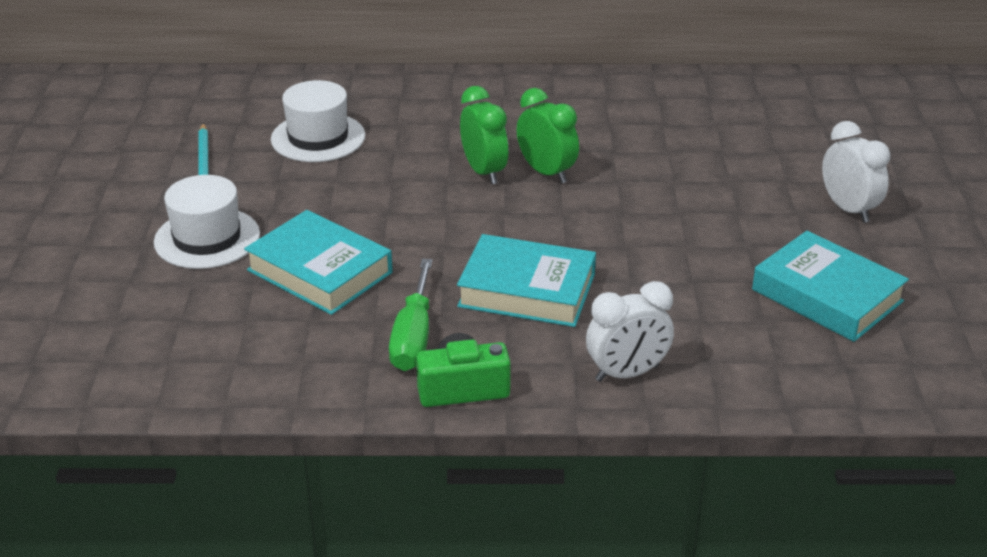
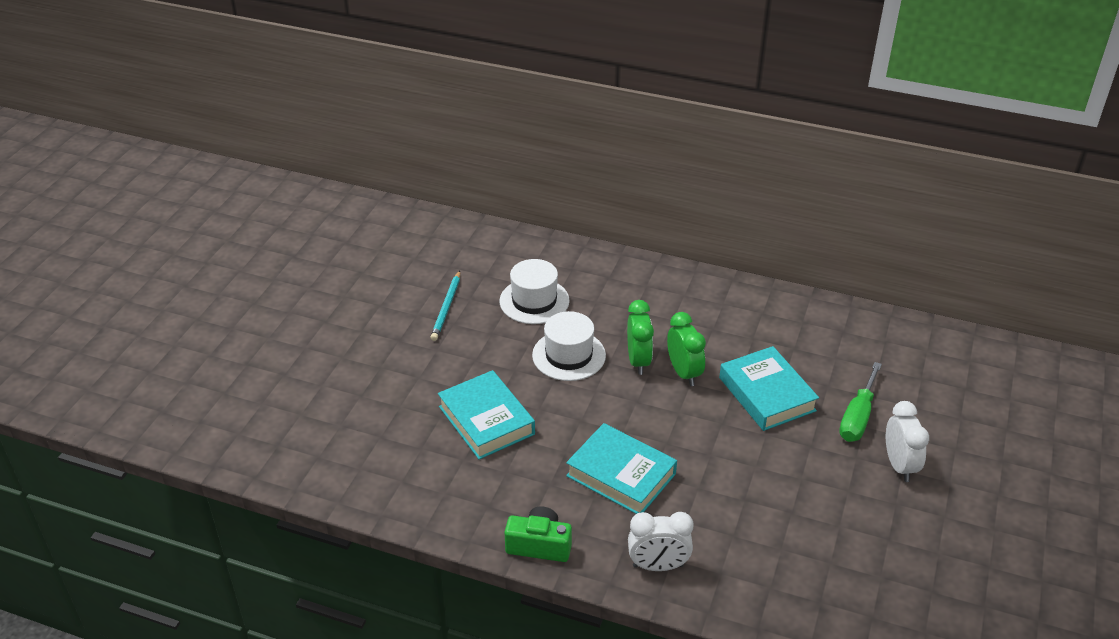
camera: 20 degrees right, 5 degrees up
white hat [154,175,260,269] -> white hat moved to [532,311,606,381]
green screwdriver [389,259,432,371] -> green screwdriver moved to [839,362,882,442]
turquoise book [752,231,909,342] -> turquoise book moved to [719,346,819,431]

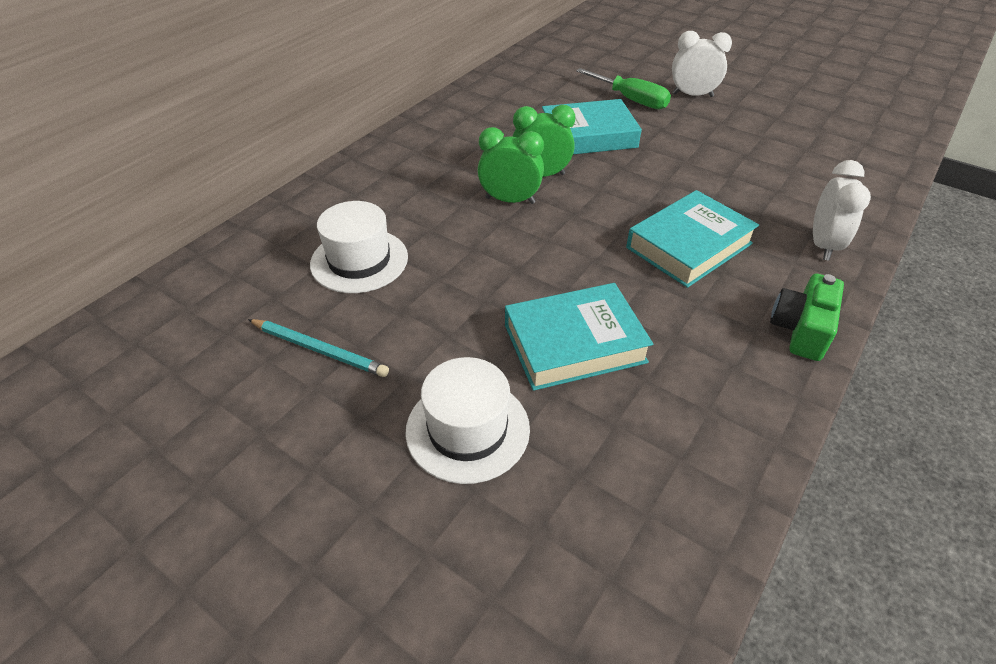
camera: 75 degrees left, 5 degrees up
white hat [532,311,606,381] -> white hat moved to [405,357,530,484]

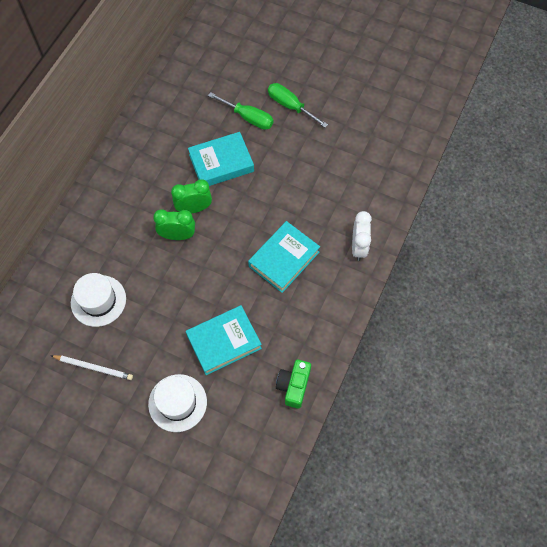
camera: 10 degrees left, 20 degrees up
turquoise pencil [248,319,389,377] -> white pencil [50,355,133,380]
white clock [672,31,732,97] -> green screwdriver [268,83,328,128]
green camera [770,273,844,361] -> green camera moved to [276,360,311,409]

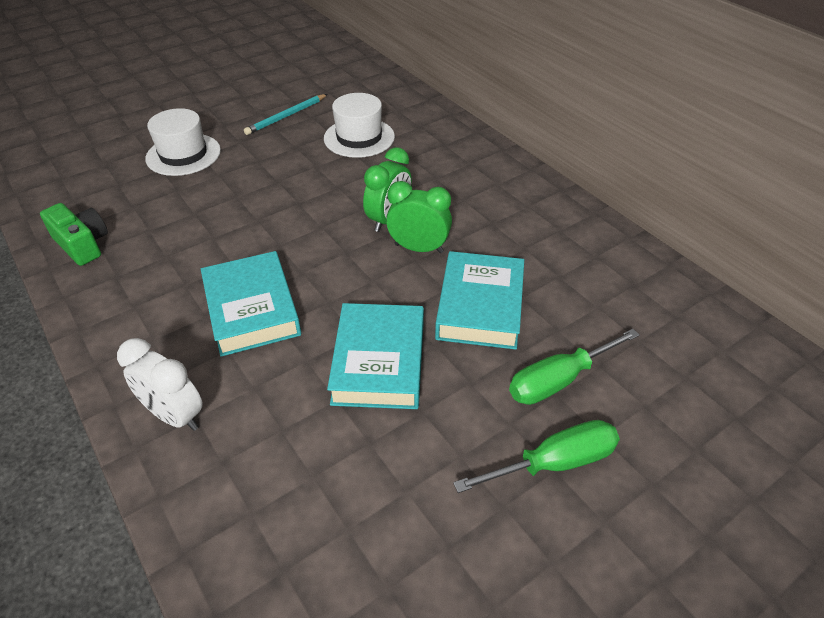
camera: 120 degrees right, 20 degrees down
white pencil [50,355,133,380] -> turquoise pencil [244,94,328,135]
green clock [171,179,212,214] -> green clock turned 90 degrees counterclockwise [386,181,452,253]
turquoise book [186,305,262,375] -> turquoise book moved to [327,303,424,409]

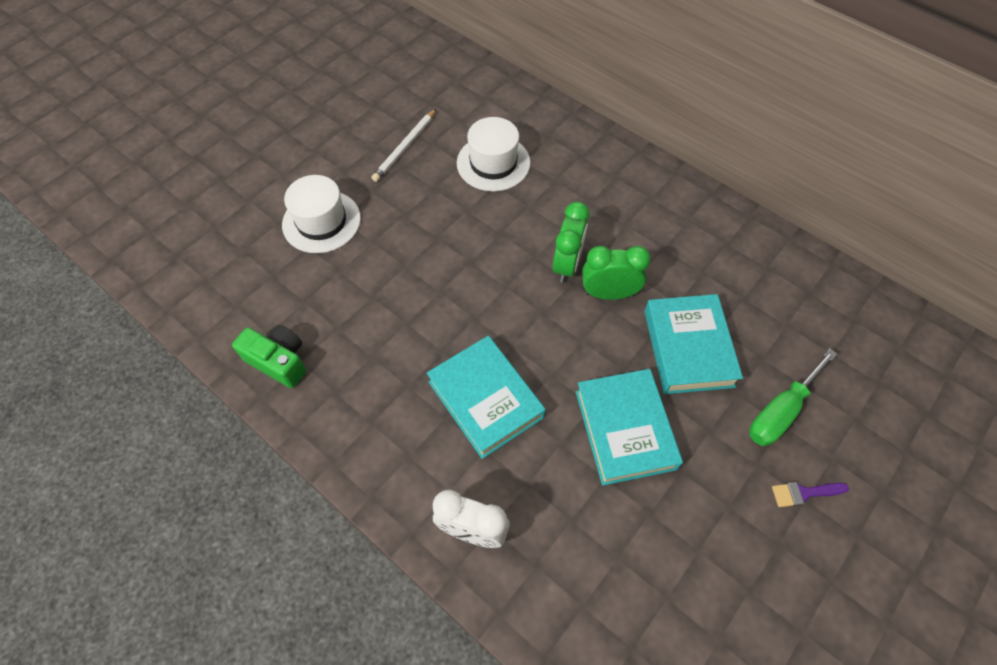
camera: 15 degrees left, 15 degrees up
turquoise pencil [244,94,328,135] -> white pencil [372,109,436,182]
green screwdriver [453,420,620,493] -> purple brush [772,482,849,507]

